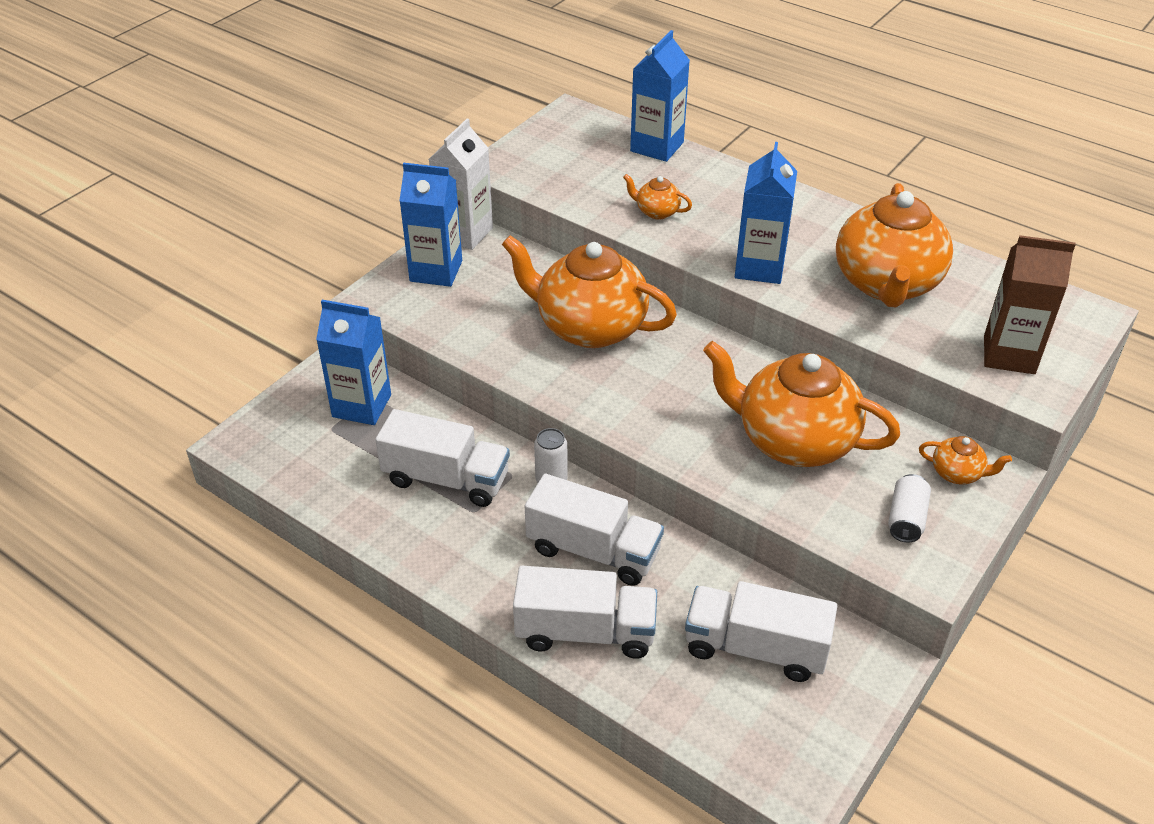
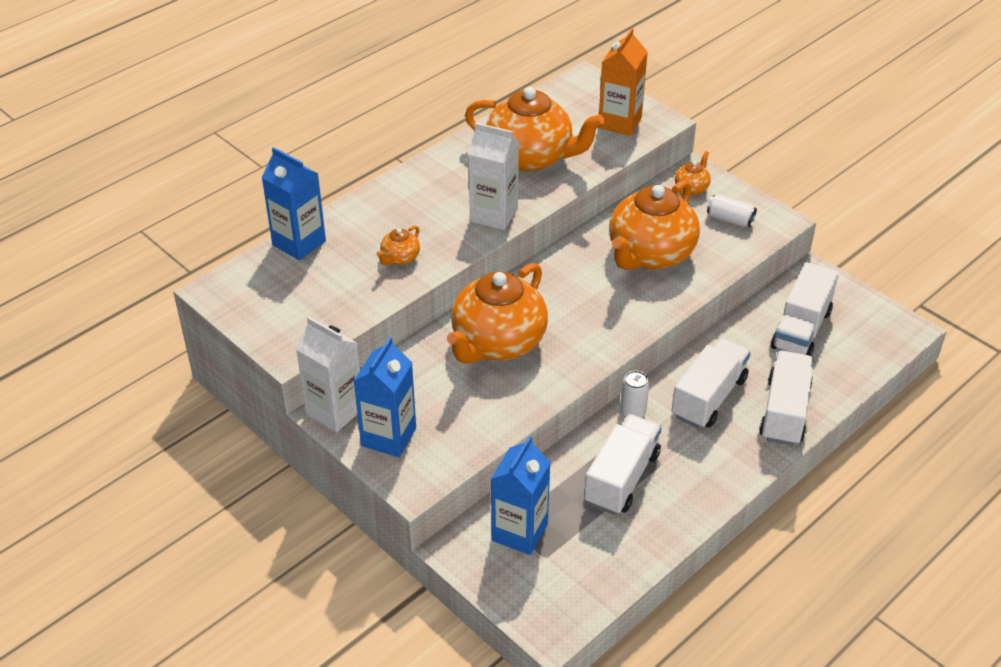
camera: 80 degrees left, 0 degrees up
blue carton [735,142,797,284] -> white carton [468,123,519,230]
brown carton [984,235,1076,374] -> orange carton [598,28,648,136]

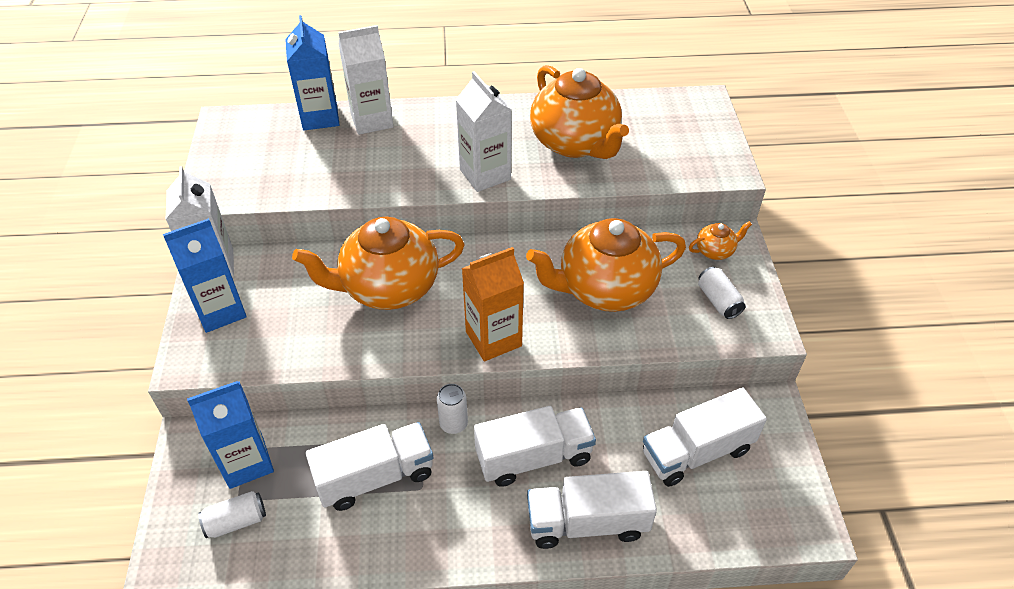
camera: 40 degrees right, 5 degrees up
orange teapot [376,225,420,265] -> none
orange carton [598,28,648,136] -> orange carton moved to [462,247,524,361]
white truck [759,351,813,446] -> white truck turned 150 degrees counterclockwise [527,471,657,549]
none -> white can [198,491,266,538]
none -> white carton [338,25,393,135]

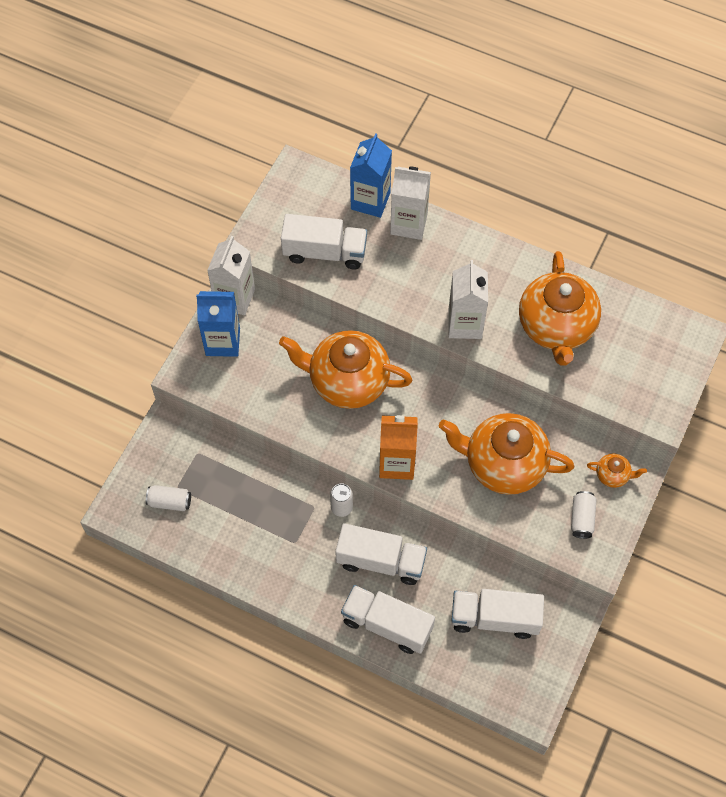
camera: 30 degrees right, 15 degrees up
blue carton [187,381,274,489] -> none
white truck [305,422,433,511] -> white truck moved to [281,214,367,270]

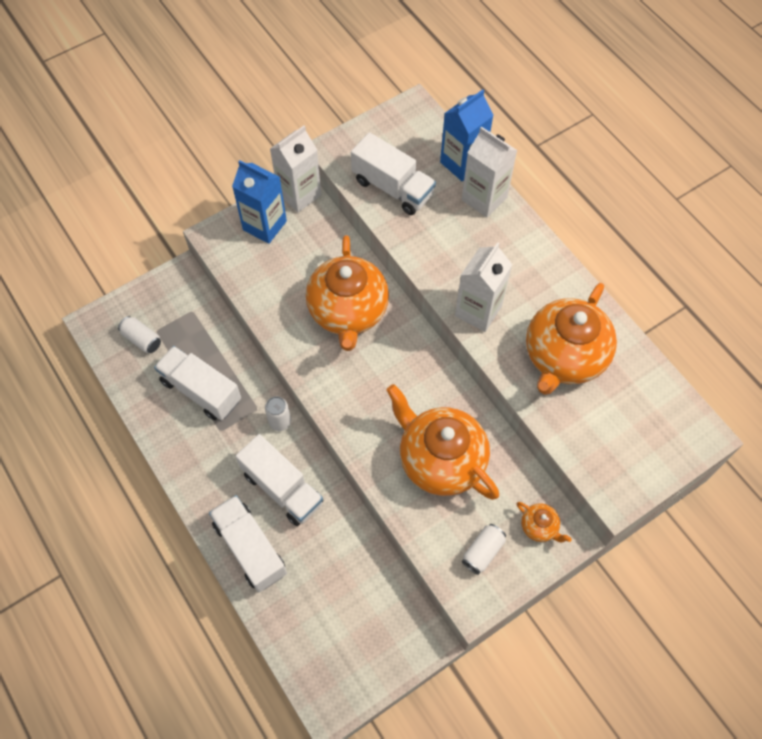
camera: 30 degrees right, 0 degrees up
orange teapot [279,330,412,409] -> orange teapot turned 135 degrees counterclockwise [306,235,389,351]
orange carton [379,415,418,480] -> none
white truck [451,589,544,639] -> white truck moved to [154,346,241,420]

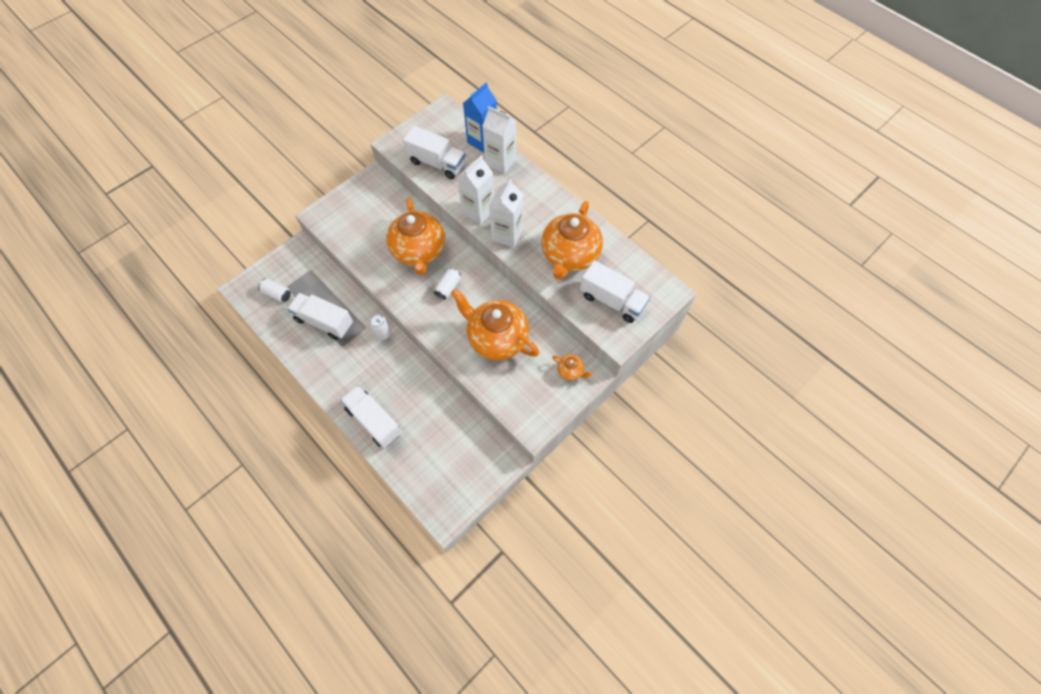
camera: 10 degrees left, 0 degrees up
blue carton [232,160,287,244] -> none
white truck [235,434,323,526] -> white truck moved to [580,260,650,323]
white carton [270,126,321,212] -> white carton moved to [457,155,494,224]
white can [462,524,506,575] -> white can moved to [434,268,461,300]

